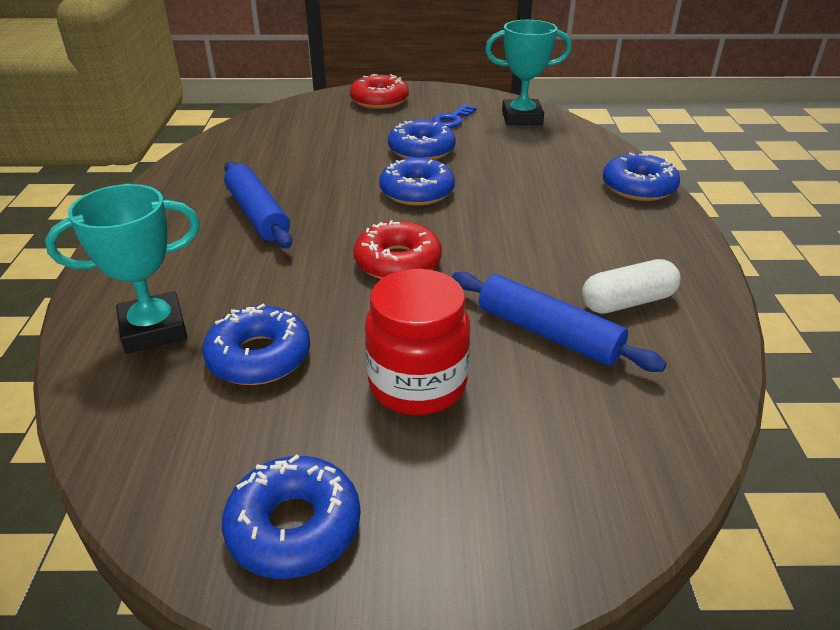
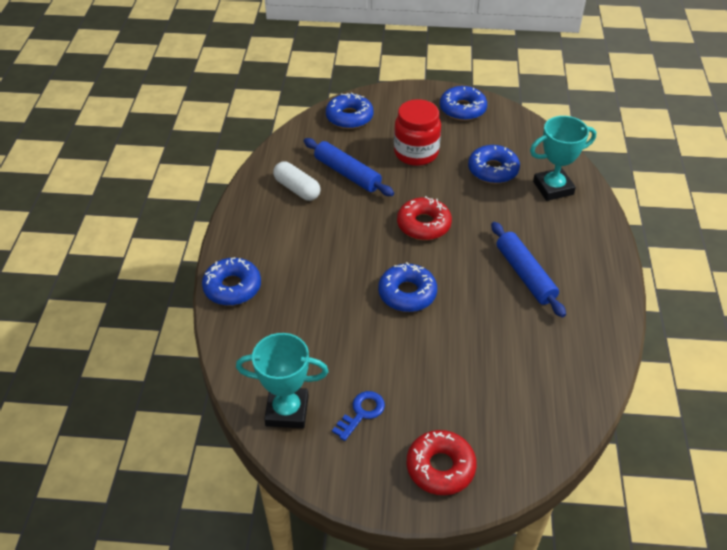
camera: 175 degrees left, 10 degrees up
blue donut [388,120,456,160] -> blue donut moved to [326,92,374,129]
white capsule [582,259,681,314] -> white capsule turned 60 degrees clockwise [273,161,320,201]

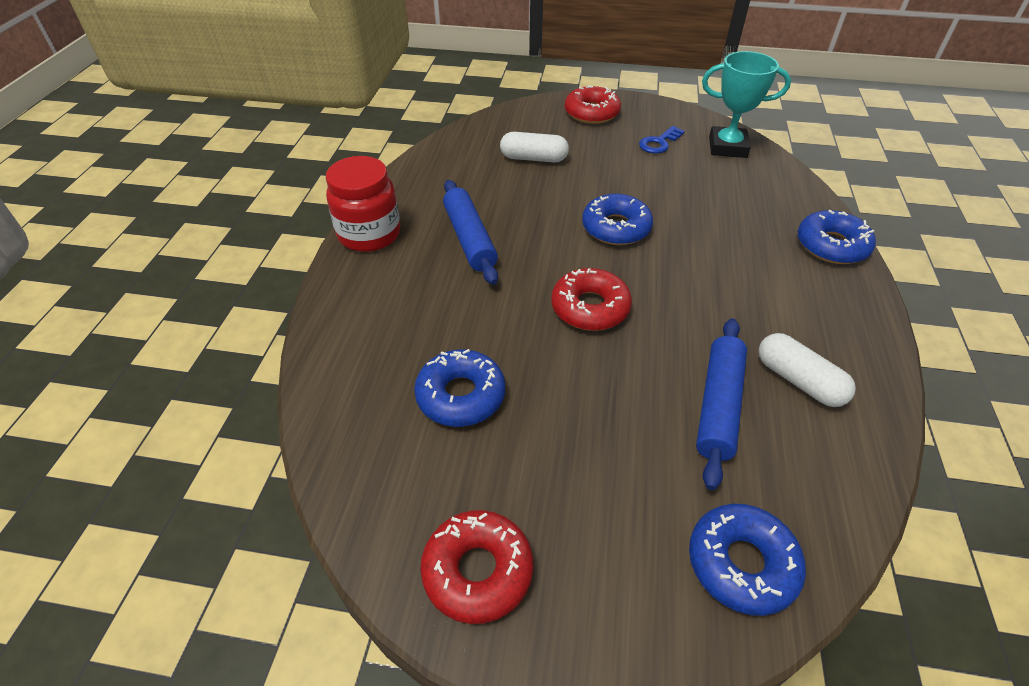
camera: 175 degrees left, 0 degrees up
blue rolling pin [304,138,394,196] -> blue rolling pin turned 60 degrees clockwise [696,318,747,490]
red jar [394,99,441,166] -> red jar moved to [326,156,400,252]
blue donut [440,86,487,121] -> red donut [420,510,533,624]
turquoise trophy [530,116,596,201] -> none
none -> white capsule [500,132,569,163]

